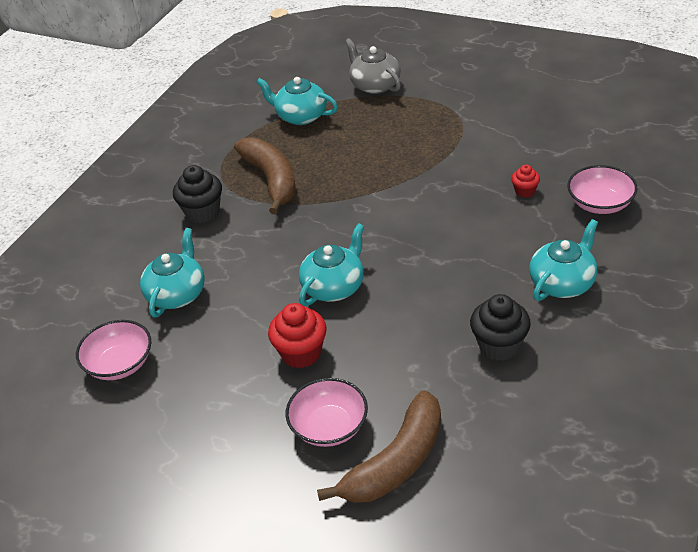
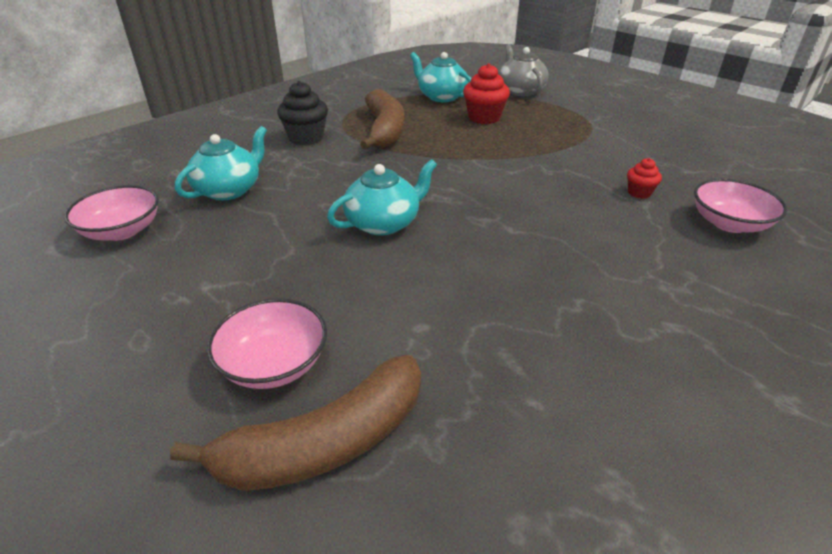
camera: 15 degrees right, 5 degrees down
red cupcake [268,303,327,368] -> red cupcake moved to [463,63,510,124]
black cupcake [470,294,531,361] -> none
turquoise teapot [529,219,598,301] -> none

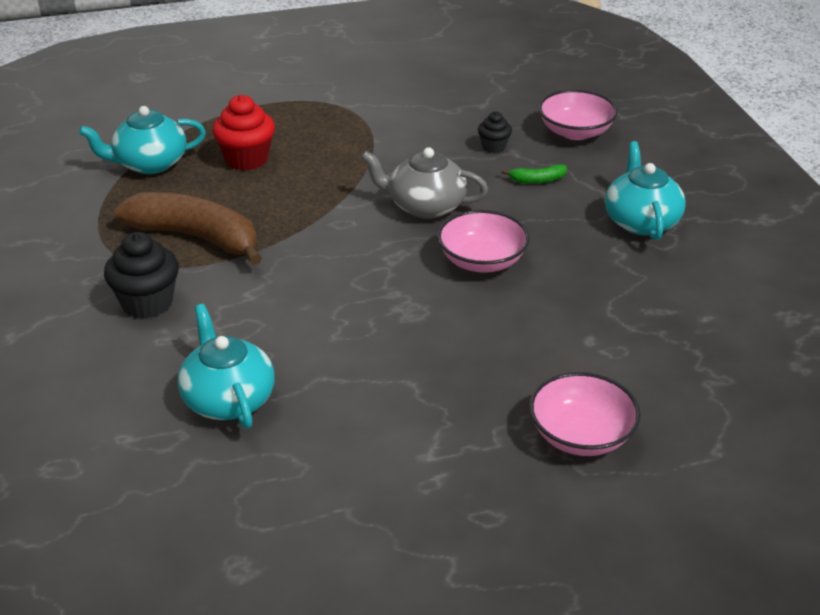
camera: 60 degrees left, 0 degrees up
pink bowl [64,185,159,241] -> pink bowl moved to [437,210,530,273]
brown banana [170,355,421,491] -> none
turquoise teapot [327,159,437,236] -> turquoise teapot moved to [605,141,686,241]
grey teapot [499,44,549,96] -> grey teapot moved to [361,147,488,219]
red cupcake [627,158,662,199] -> black cupcake [478,112,512,153]
none -> green banana [502,164,567,184]

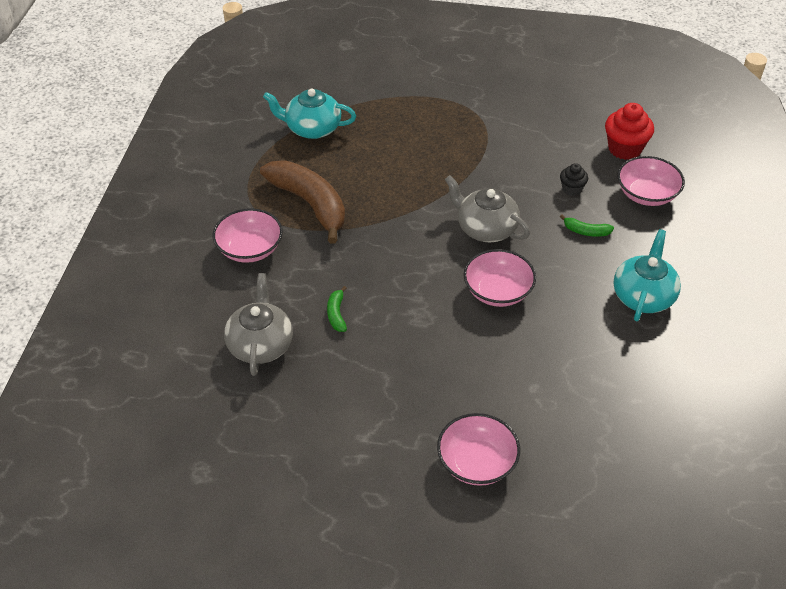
camera: 25 degrees right, 10 degrees up
black cupcake [104,232,179,319] -> pink bowl [213,208,283,263]
turquoise teapot [178,304,275,429] -> grey teapot [224,273,293,376]
red cupcake [212,95,275,171] -> red cupcake moved to [605,103,654,160]
none -> green banana [327,286,347,332]

